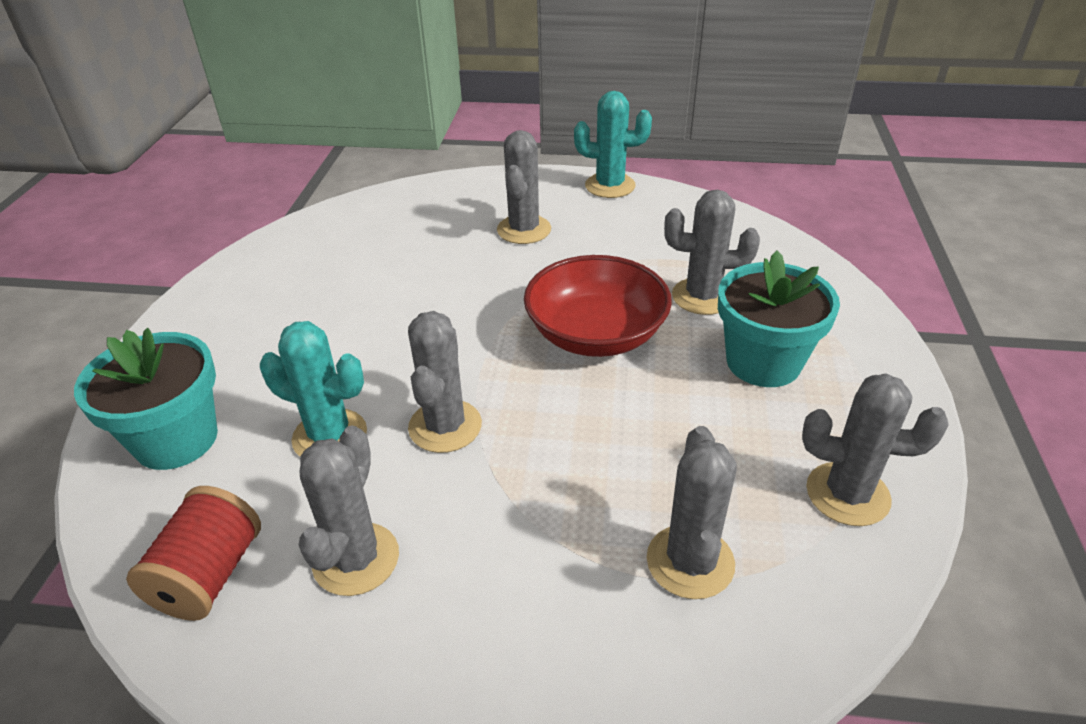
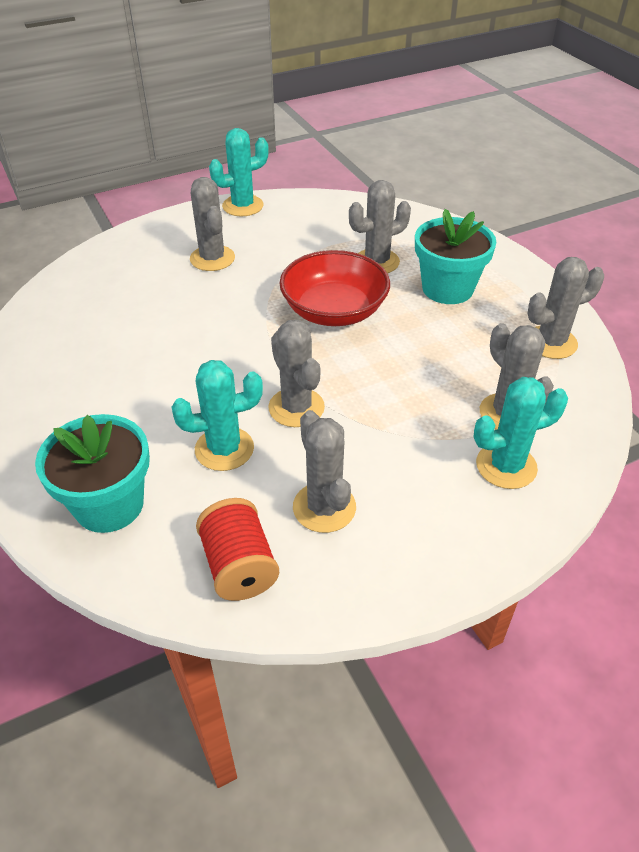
camera: 35 degrees left, 5 degrees up
none -> turquoise cactus [474,377,568,489]

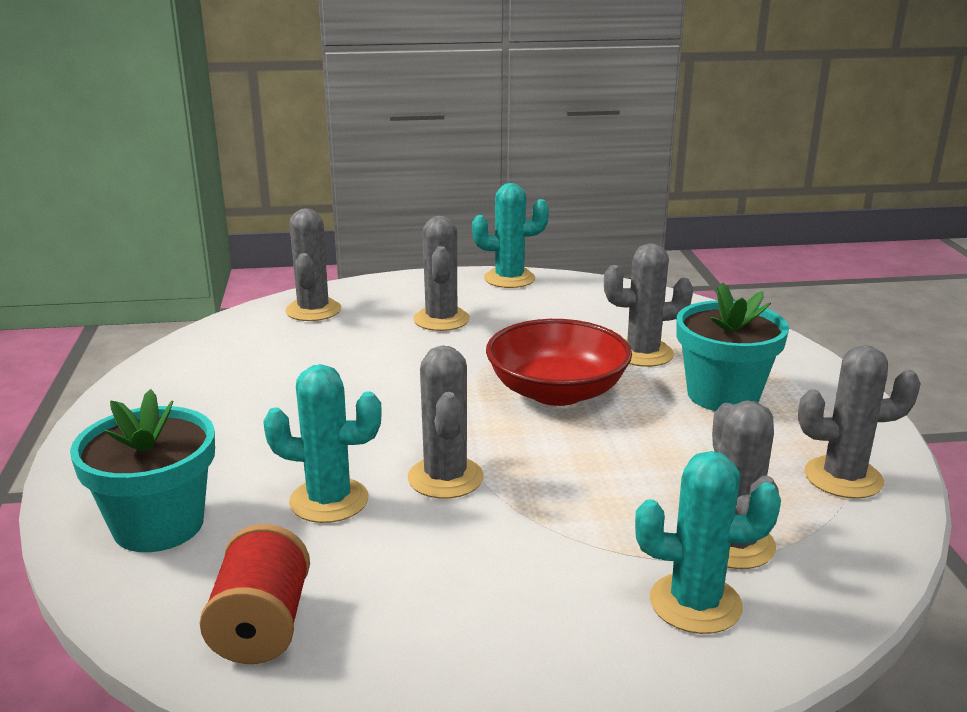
camera: 20 degrees right, 20 degrees down
grey cactus [293,410,356,533] -> grey cactus moved to [285,208,341,321]

